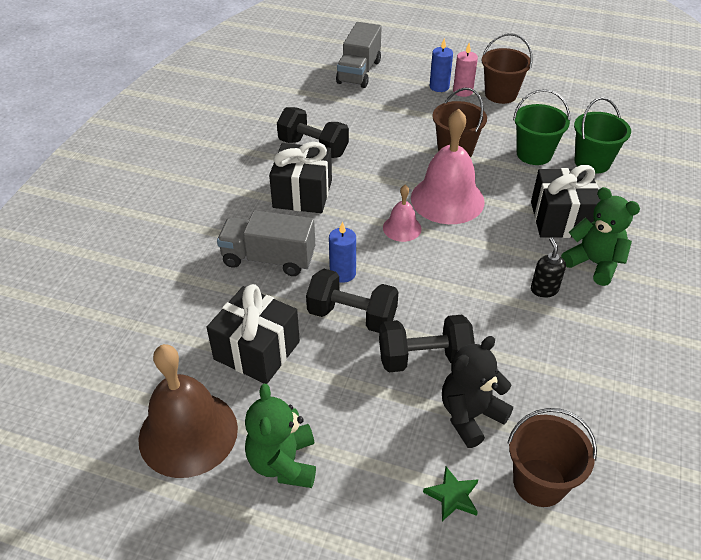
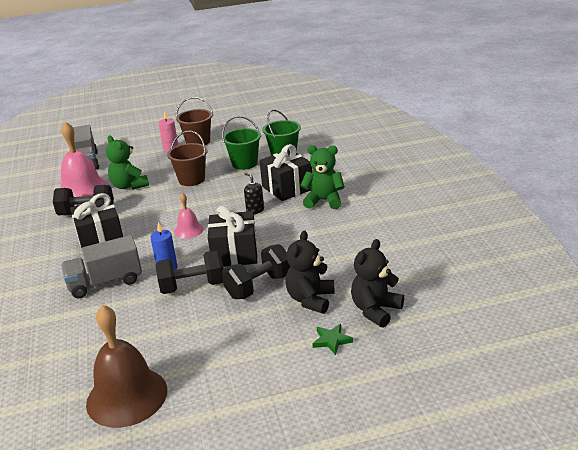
camera: 30 degrees left, 15 degrees down
black gift [207,284,300,384] -> black gift moved to [208,206,258,267]
green teddy bear [245,384,316,488] -> green teddy bear moved to [106,135,149,190]
pink bell [411,109,485,224] -> pink bell moved to [60,122,109,197]
blue candle [430,38,453,92] -> none
brown bucket [507,408,597,507] -> black teddy bear [351,239,404,328]
black soap dispenser [531,237,566,298] -> black soap dispenser moved to [244,172,264,214]

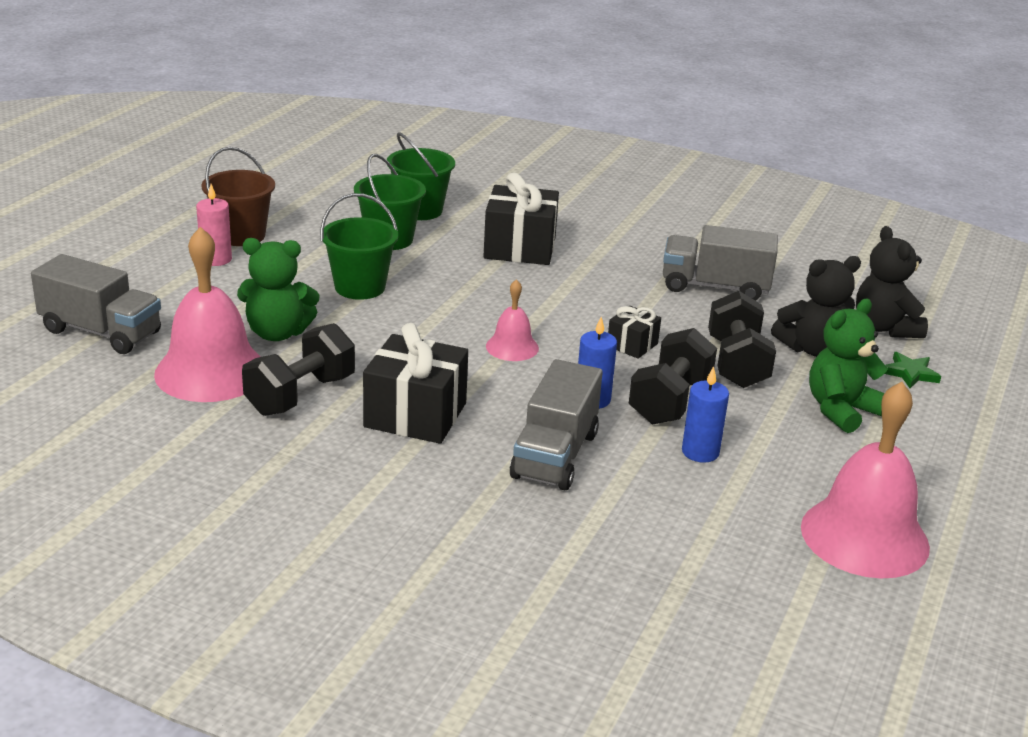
camera: 55 degrees left, 0 degrees up
brown bell [86,305,167,428] -> pink bell [801,382,930,578]
brown bucket [167,130,208,186] -> green bucket [320,193,398,300]
black gift [208,206,258,267] -> black gift [608,306,661,359], size x0.52
black soap dispenser [244,172,264,214] -> none
black teddy bear [285,230,335,314] -> black teddy bear turned 75 degrees counterclockwise [771,256,861,357]
green teddy bear [300,145,345,209] -> green teddy bear moved to [809,299,888,433]
none -> grey truck [663,225,778,301]
none -> blue candle [682,366,729,463]

